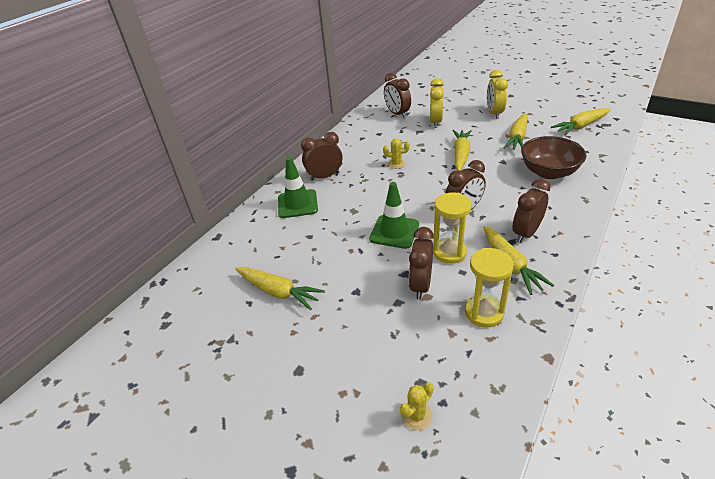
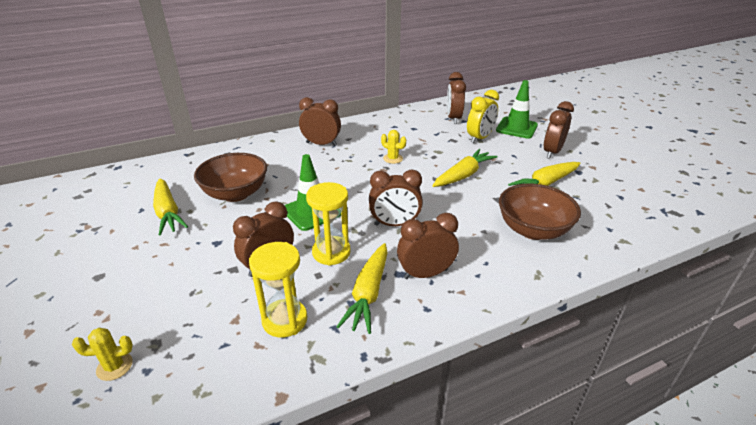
camera: 30 degrees right, 5 degrees down
green traffic cone [278,157,318,218] -> green traffic cone moved to [496,80,538,139]
yellow clock [487,70,508,119] -> brown clock [544,101,574,159]
yellow carrot [551,108,611,135] -> none
none -> brown bowl [194,153,267,202]

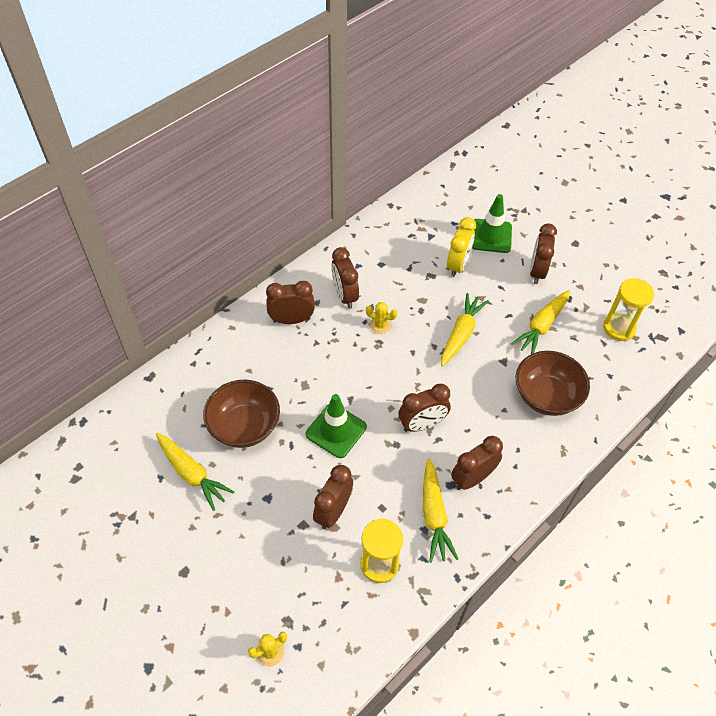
camera: 20 degrees left, 20 degrees up
yellow hourglass [306,182,351,266] -> yellow hourglass moved to [603,278,654,341]
brown clock [447,72,466,124] -> brown clock moved to [331,247,359,309]

